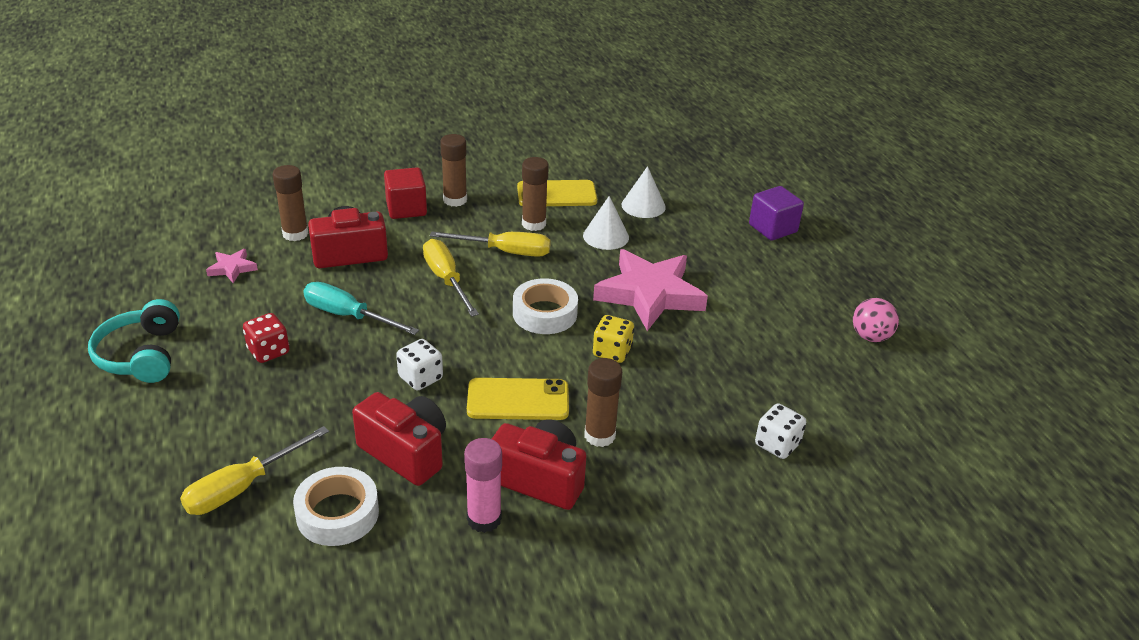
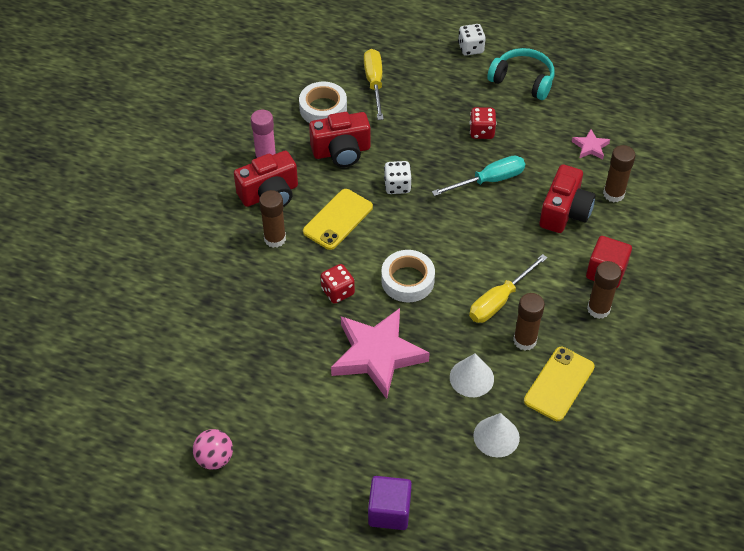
camera: 130 degrees right, 15 degrees up
yellow screwdriver [423,239,479,317] -> none
yellow dice [593,315,634,363] -> red dice [321,264,355,304]
white dice [755,404,806,459] -> white dice moved to [458,24,486,56]

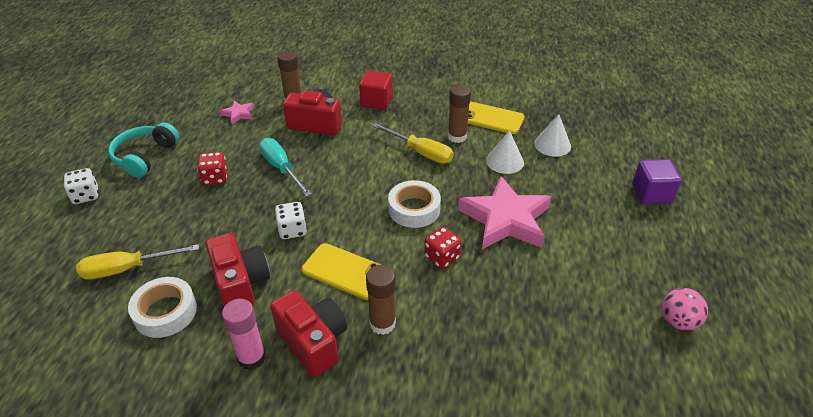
camera: 100 degrees left, 10 degrees down
brown glue stick [587,261,621,319] -> none

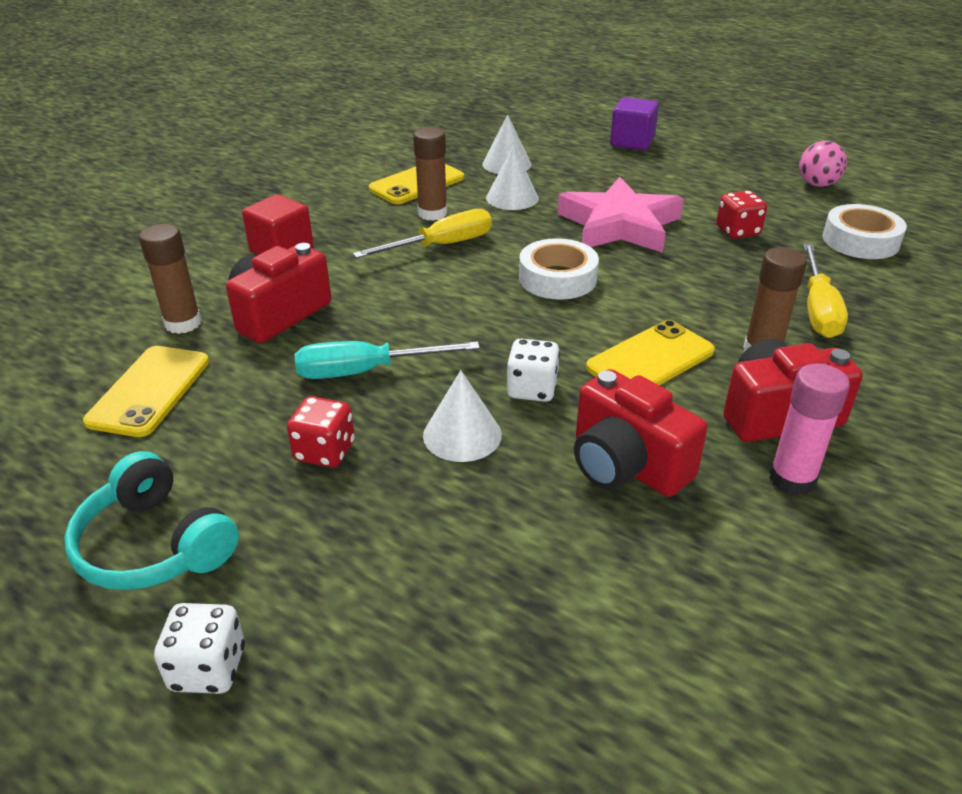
camera: 65 degrees left, 5 degrees down
yellow screwdriver [76,244,199,279] -> yellow screwdriver moved to [803,244,848,338]
white tape [128,277,197,338] -> white tape moved to [822,204,907,259]
red camera [206,233,270,306] -> red camera turned 135 degrees counterclockwise [574,369,708,497]
pink star [220,101,254,124] -> yellow phone [83,346,209,437]
red dice [424,227,461,269] -> red dice moved to [716,191,767,239]
none -> white cone [423,370,502,462]

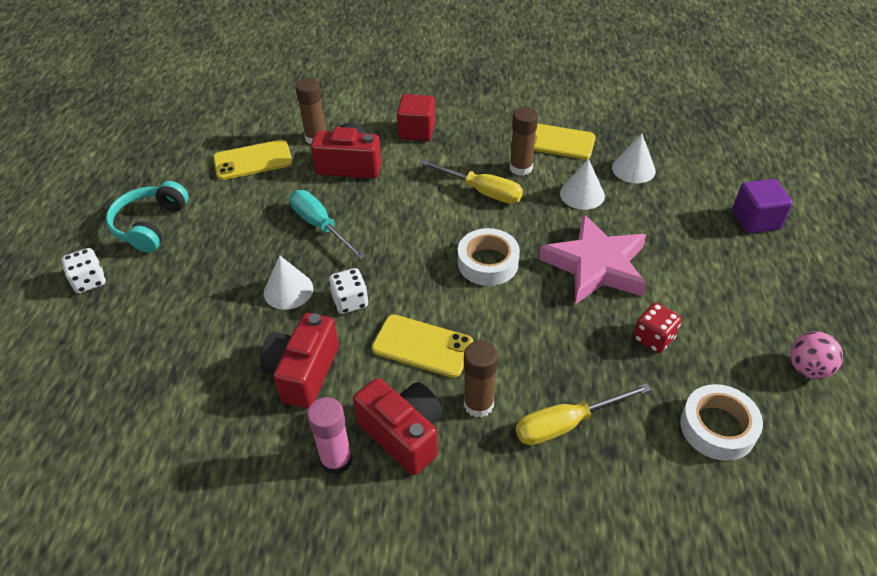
camera: 60 degrees right, 10 degrees up
red dice [287,396,355,468] -> none

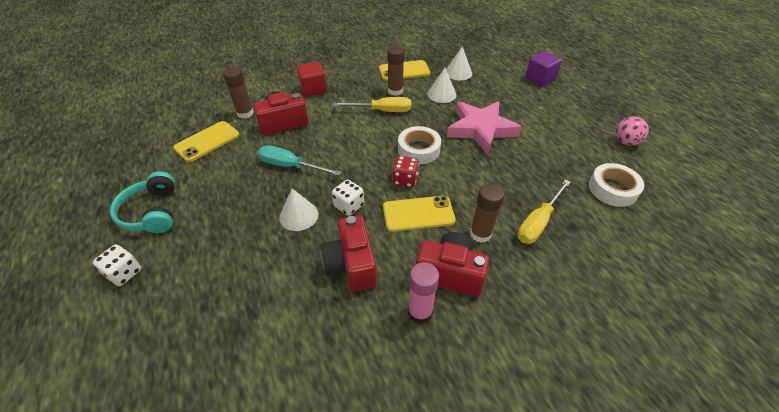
camera: 30 degrees left, 0 degrees up
red dice [633,303,682,353] -> red dice moved to [392,156,419,187]

